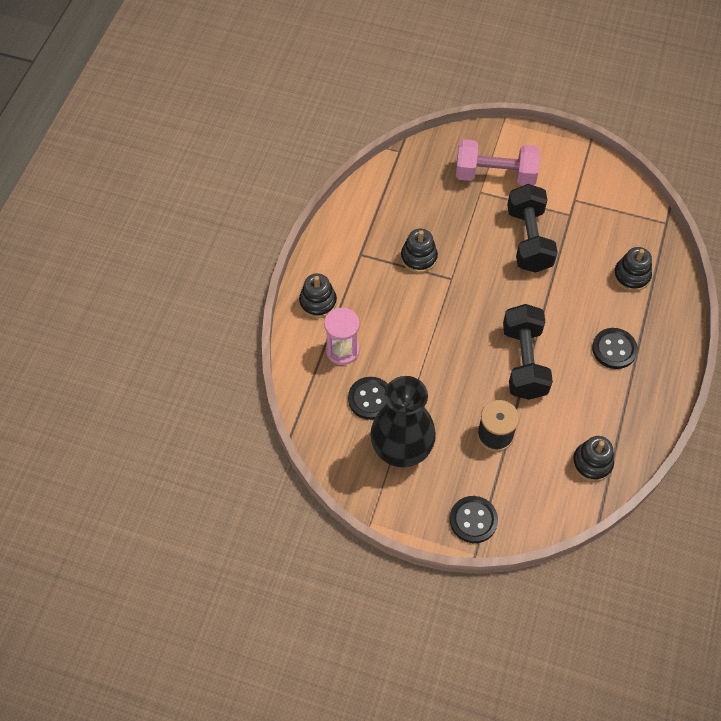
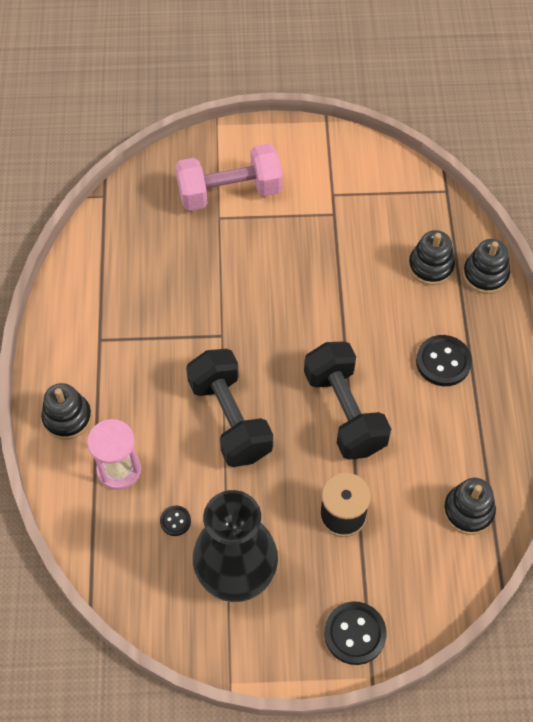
camera: 20 degrees left, 0 degrees up
black button [348,377,388,420] -> black button [160,506,191,536], size x0.52
black stacking toy [401,228,438,273] -> black stacking toy moved to [463,239,510,294]
black dumbbell [507,184,558,273] -> black dumbbell moved to [186,349,273,467]

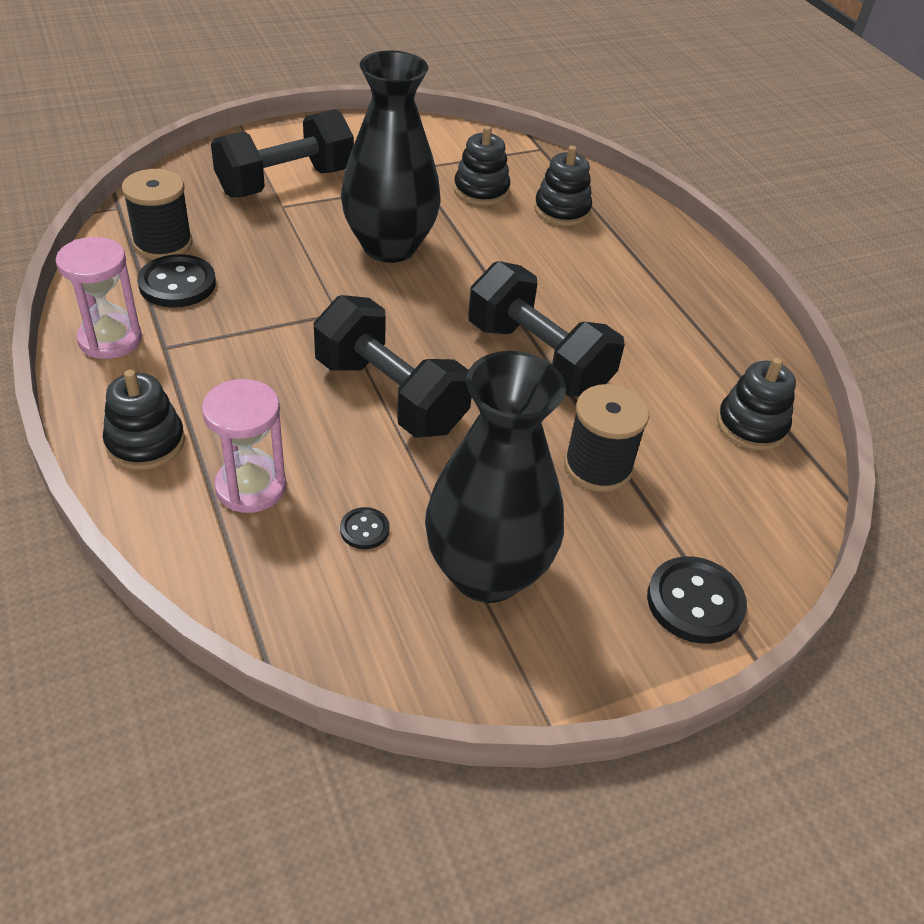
camera: 25 degrees left, 15 degrees down
pink dumbbell [175,144,283,211] -> black dumbbell [211,109,354,197]
black button [416,335,472,386] -> black button moved to [137,254,216,308]
black stacking toy [463,239,510,294] -> black stacking toy moved to [454,126,510,206]
none -> pink hourglass [56,237,142,359]
none -> black spool [122,169,192,259]
none -> black vase [341,50,441,263]

